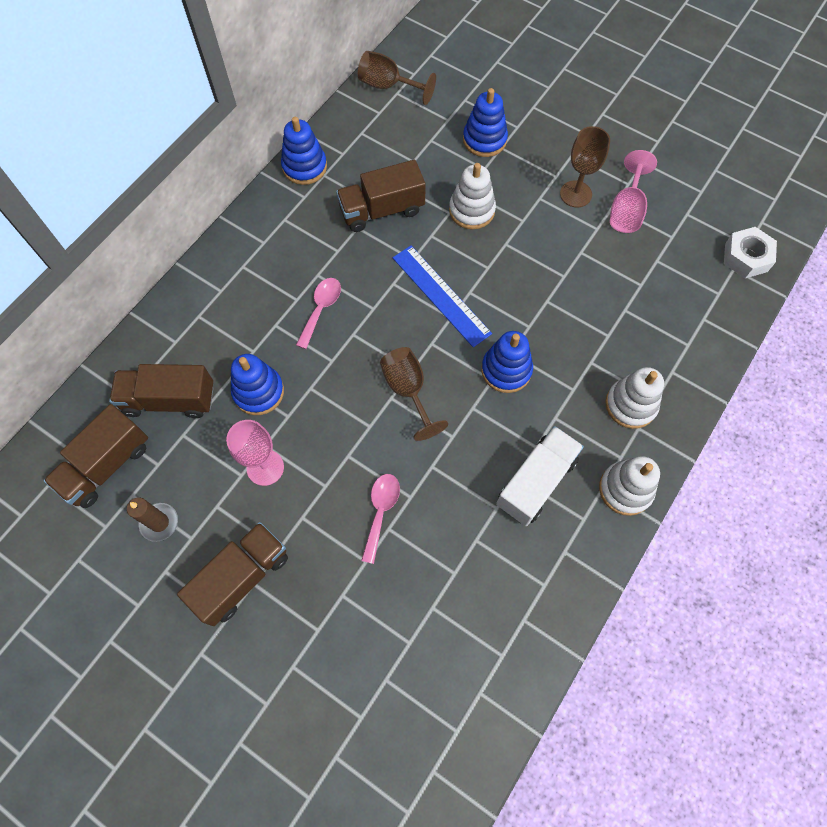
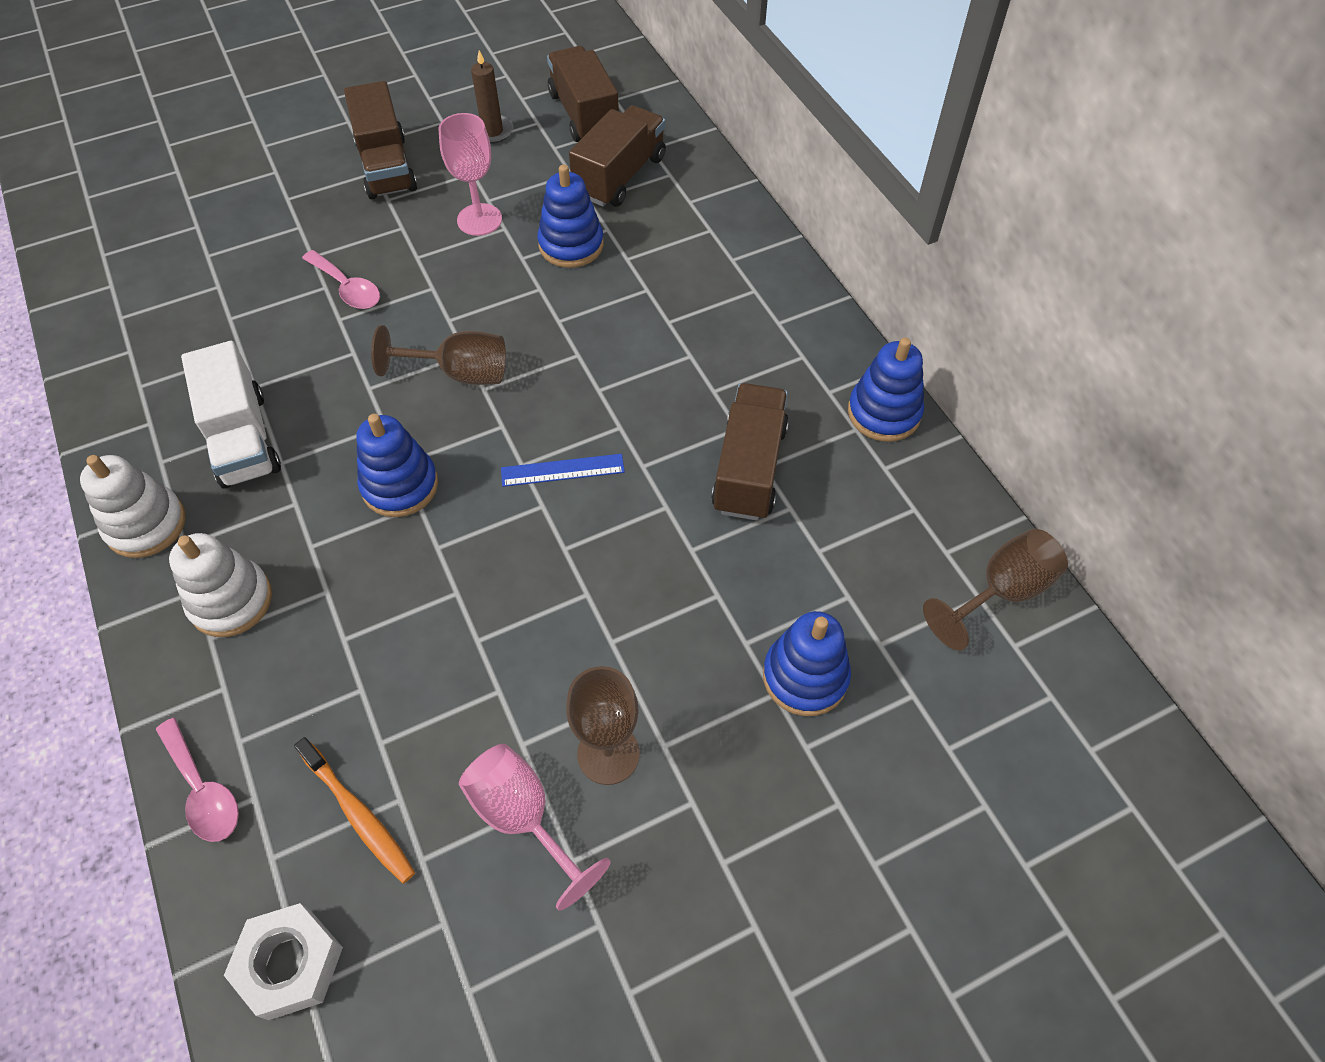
camera: 120 degrees right, 10 degrees down
pink spoon [296,278,341,349] -> pink spoon moved to [156,718,239,842]
blue ruler [393,246,492,347] -> blue ruler [501,454,625,487], size x0.60
white stacking toy [449,163,496,229] -> none
none -> orange toothbrush [294,737,416,884]

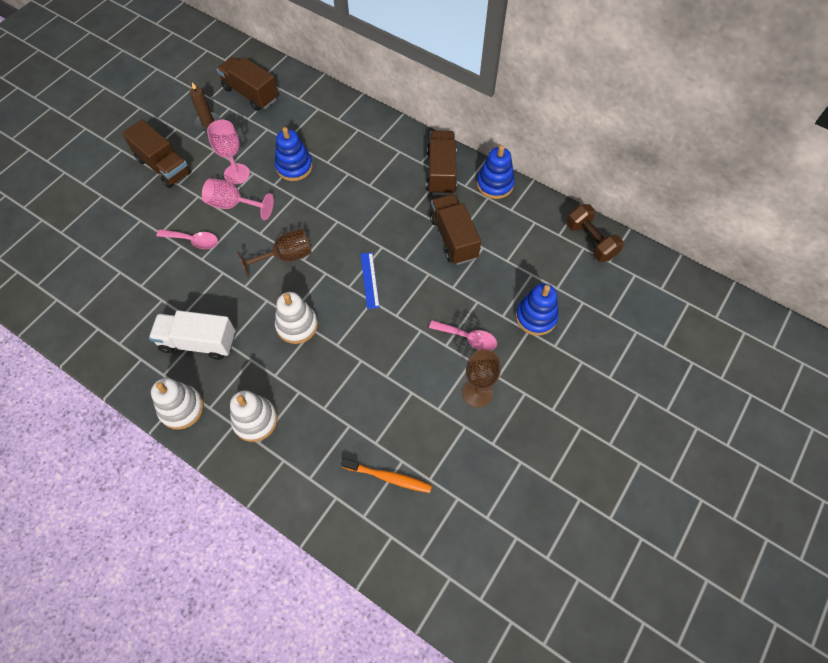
camera: 30 degrees left, 5 degrees up
pink spoon [156,718,239,842] -> pink spoon moved to [429,320,497,350]
white truck [181,341,281,489] -> white truck turned 150 degrees clockwise [149,310,235,360]
white nut [224,903,343,1020] -> none
blue stacking toy [356,414,438,517] -> white stacking toy [275,292,318,344]
pink goblet [459,744,611,911] -> pink goblet moved to [202,178,274,220]
blue ruler [501,454,625,487] -> blue ruler turned 60 degrees counterclockwise [361,252,380,309]
brown truck [569,105,666,207] -> brown truck moved to [426,131,457,195]
brown goblet [923,529,1068,651] -> brown dumbbell [566,204,624,262]

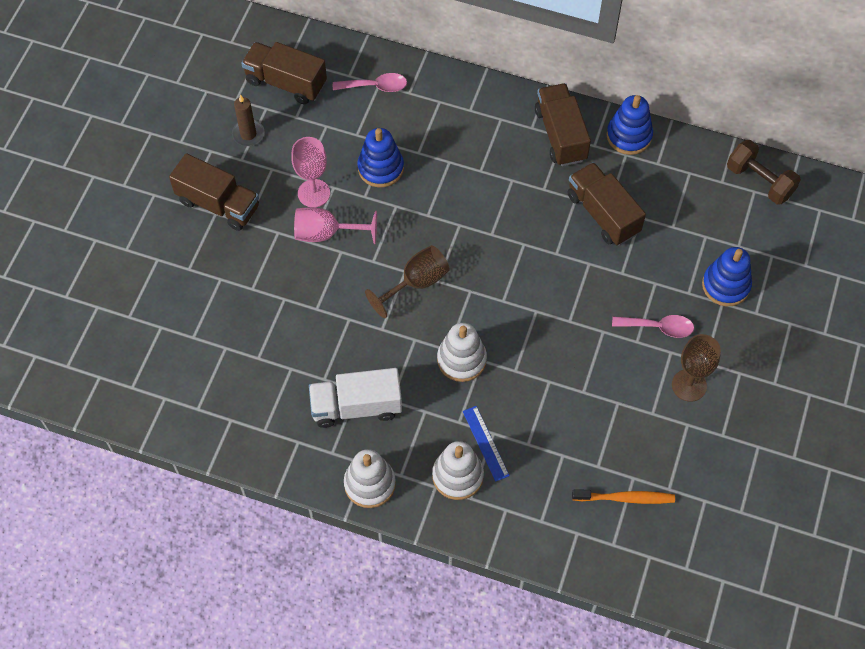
camera: 15 degrees left, 0 degrees up
pink spoon [156,229,218,249] -> pink spoon moved to [333,73,407,92]
blue ruler [361,252,380,309] -> blue ruler moved to [463,406,510,482]

